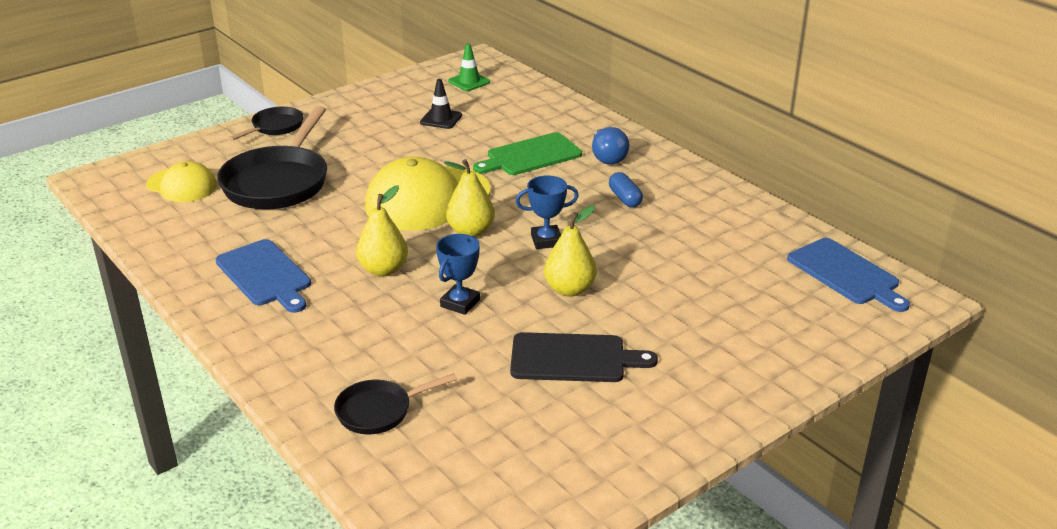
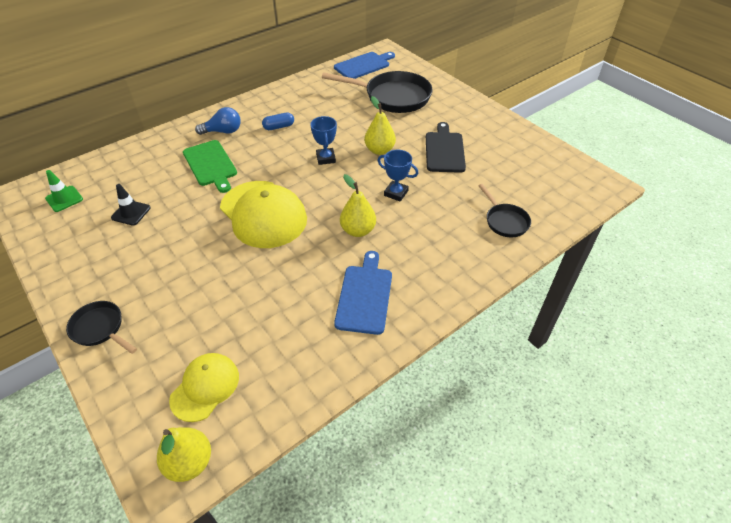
camera: 90 degrees left, 15 degrees up
blue cutting board [215,239,311,313] -> blue cutting board turned 45 degrees counterclockwise [334,251,392,335]
black pan [217,106,327,209] -> black pan moved to [322,71,433,113]
yellow pear [444,159,495,237] -> yellow pear moved to [157,427,211,482]

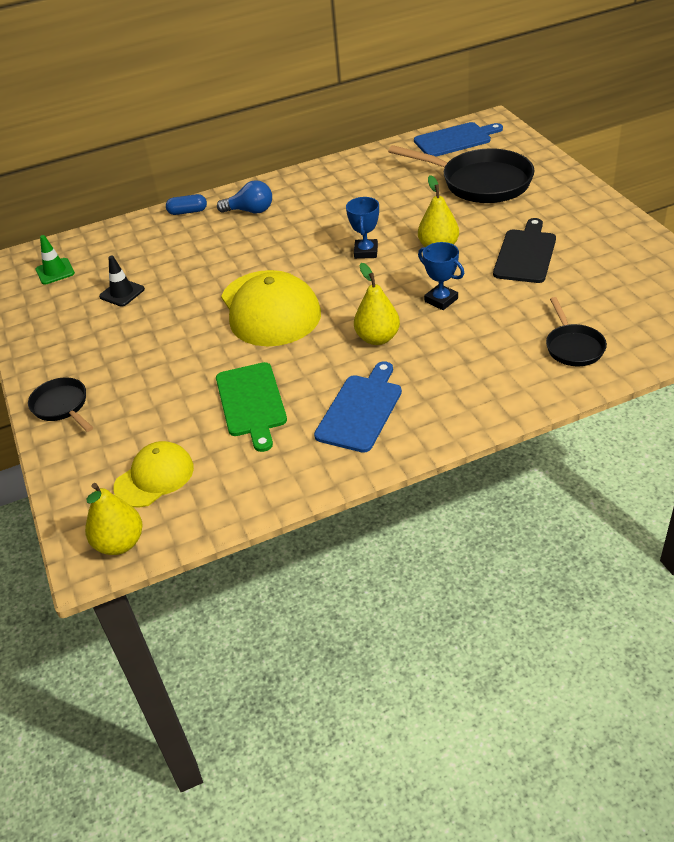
camera: 20 degrees right, 5 degrees down
green cutting board [183,140,237,193] -> green cutting board moved to [216,362,287,452]
blue capsule [262,112,294,130] -> blue capsule moved to [166,194,207,215]

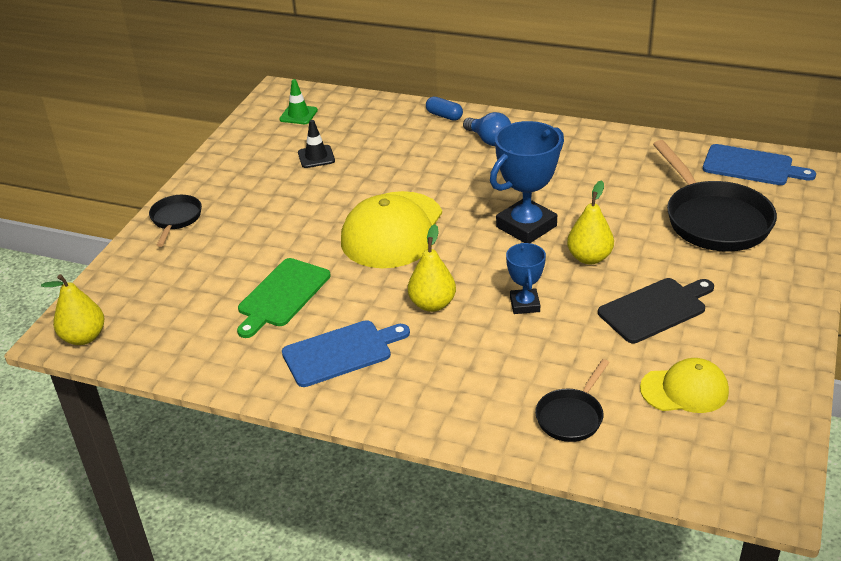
camera: 40 degrees right, 5 degrees down
yellow cap [113,441,194,507] -> yellow cap moved to [640,358,729,413]
blue trophy [346,197,379,259] -> blue trophy [490,121,564,243], size x1.79

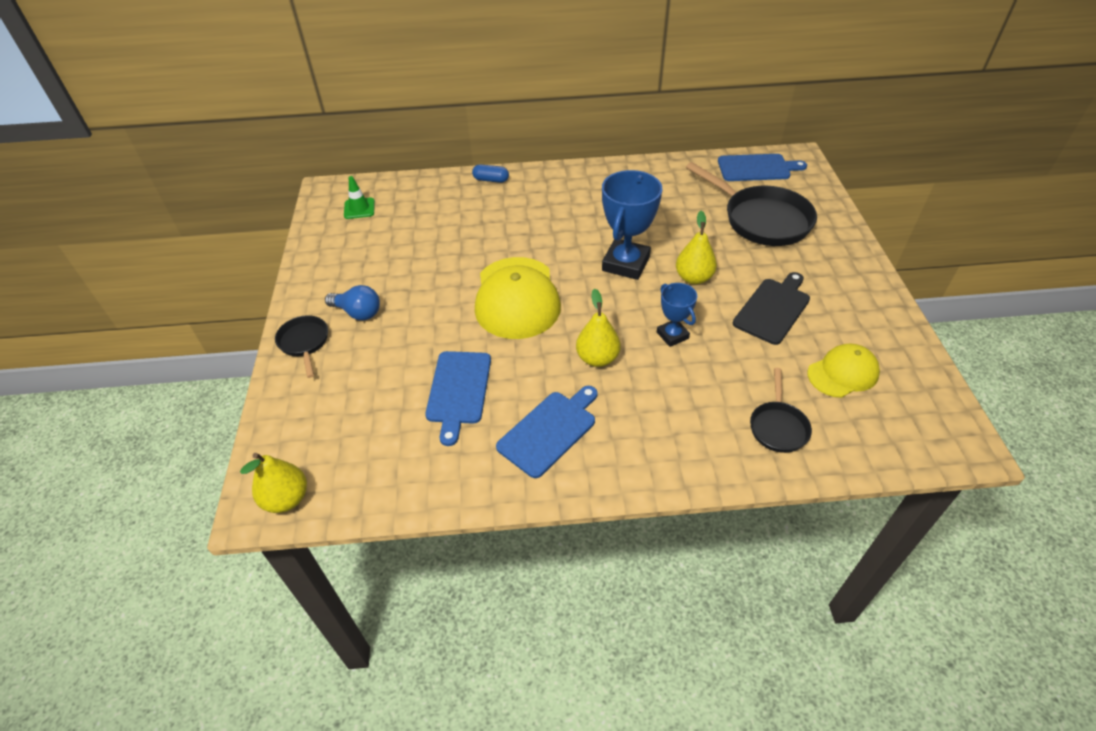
camera: 25 degrees left, 10 degrees up
green cutting board [237,258,331,338] -> blue cutting board [425,351,491,446]
black traffic cone [298,120,335,168] -> none
blue light bulb [463,112,511,146] -> blue light bulb moved to [325,285,380,320]

